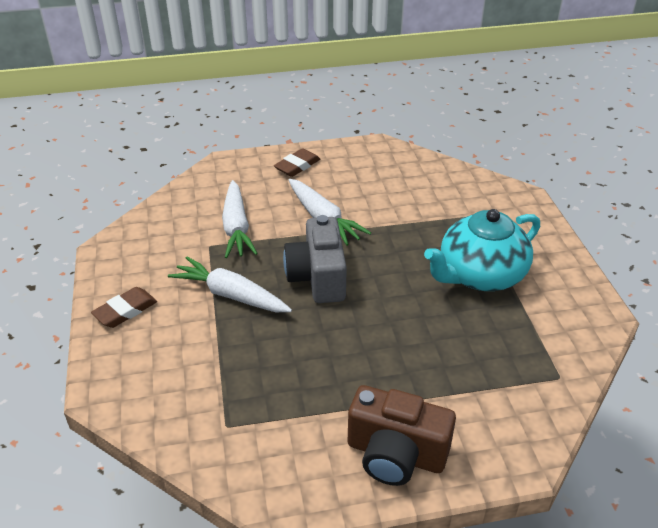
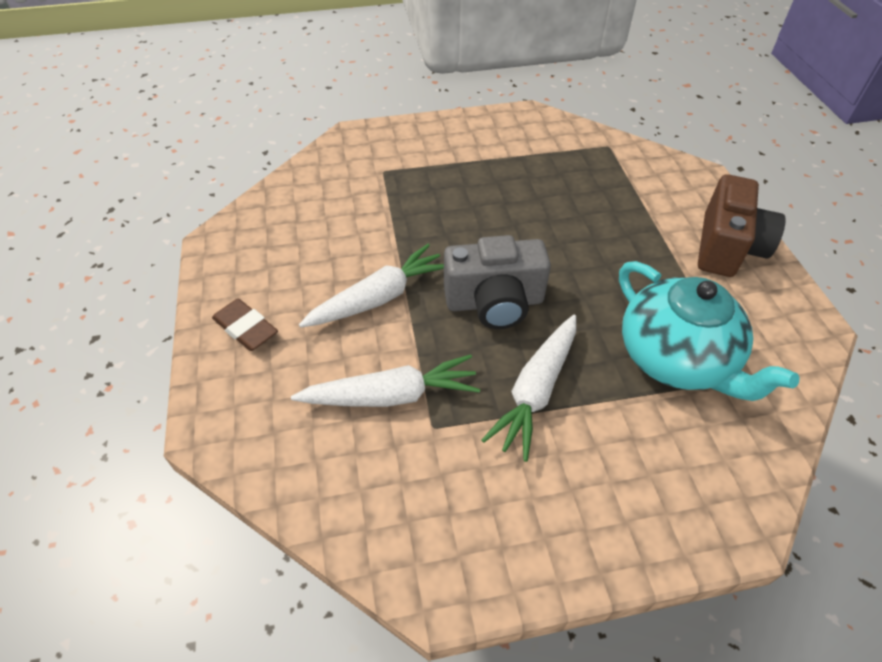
camera: 90 degrees left, 10 degrees up
brown eraser [91,287,157,328] -> none
turquoise teapot [424,209,540,291] -> turquoise teapot moved to [619,261,800,401]

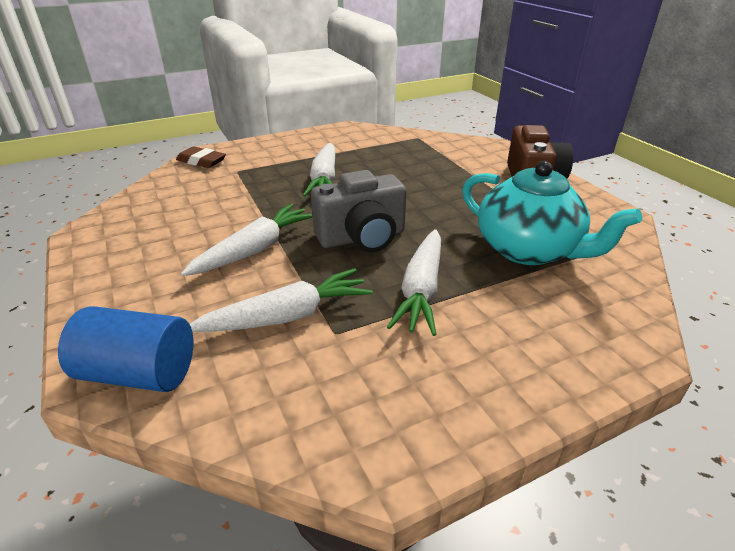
camera: 15 degrees left, 15 degrees down
brown eraser [212,299,278,351] -> brown eraser moved to [176,146,226,168]
none -> blue cylinder [58,306,193,392]
none -> white carrot [303,143,335,197]

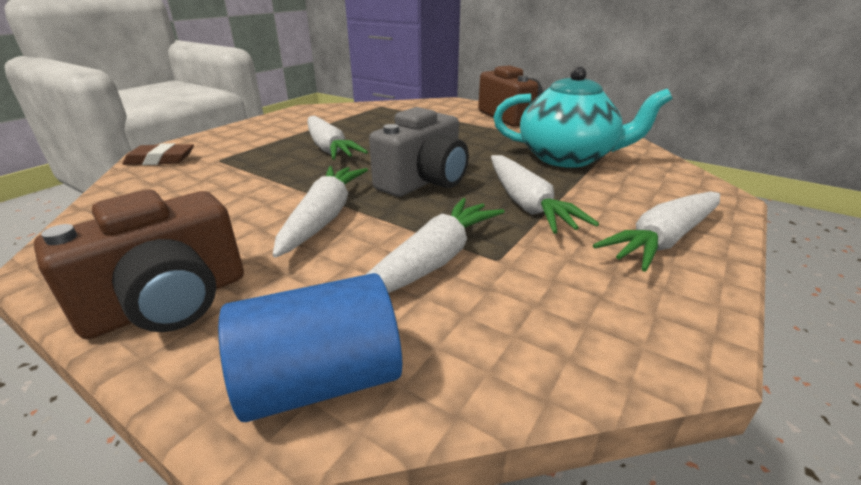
camera: 30 degrees left, 5 degrees down
none -> brown camera [34,189,244,339]
none -> white carrot [593,191,720,272]

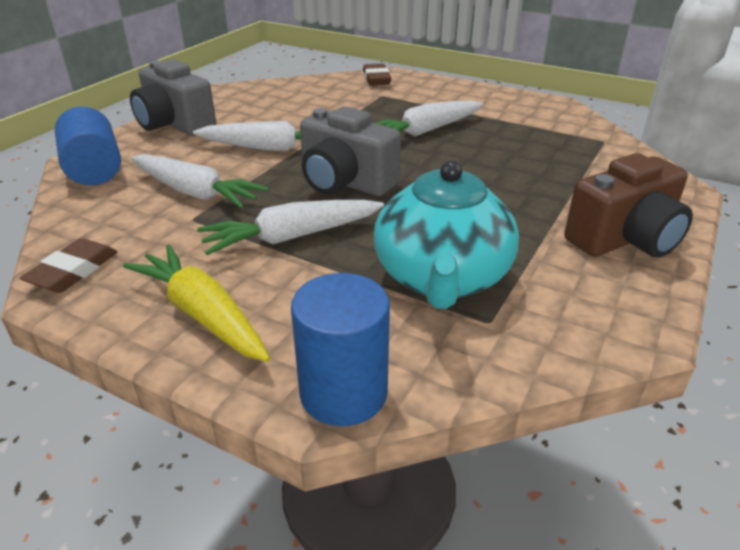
camera: 85 degrees right, 5 degrees up
brown camera [34,189,244,339] -> grey camera [130,59,216,136]
white carrot [593,191,720,272] -> yellow carrot [123,244,270,362]
none -> brown eraser [20,238,117,293]
none -> blue cylinder [291,273,390,426]

